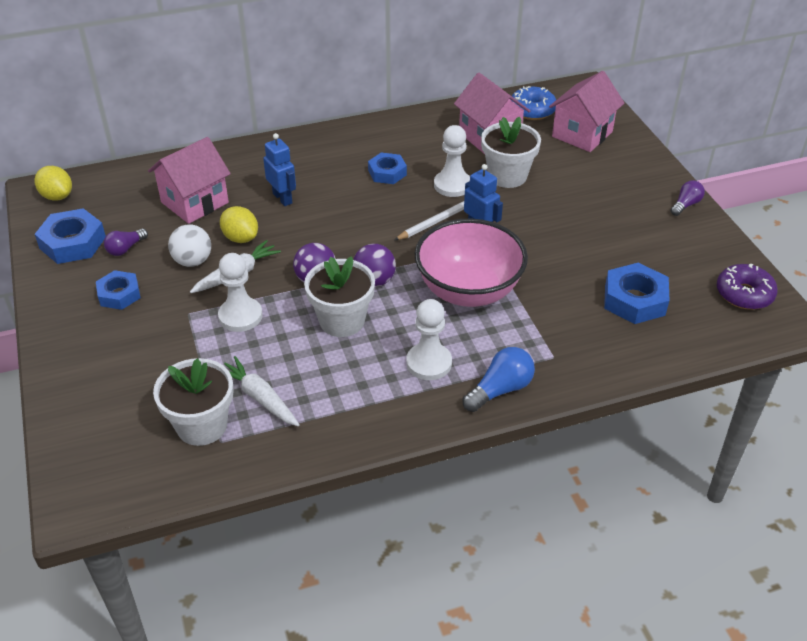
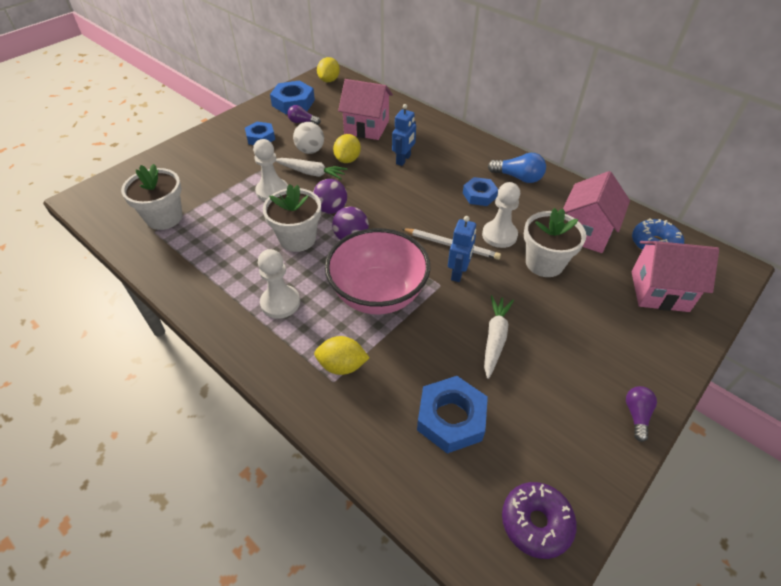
camera: 60 degrees right, 5 degrees up
white carrot [224,356,300,426] -> white carrot moved to [484,295,514,379]
blue light bulb [463,347,535,412] -> blue light bulb moved to [488,153,546,183]
purple light bulb [670,180,705,216] -> purple light bulb turned 90 degrees counterclockwise [626,386,657,442]
none -> yellow lemon [314,336,370,375]

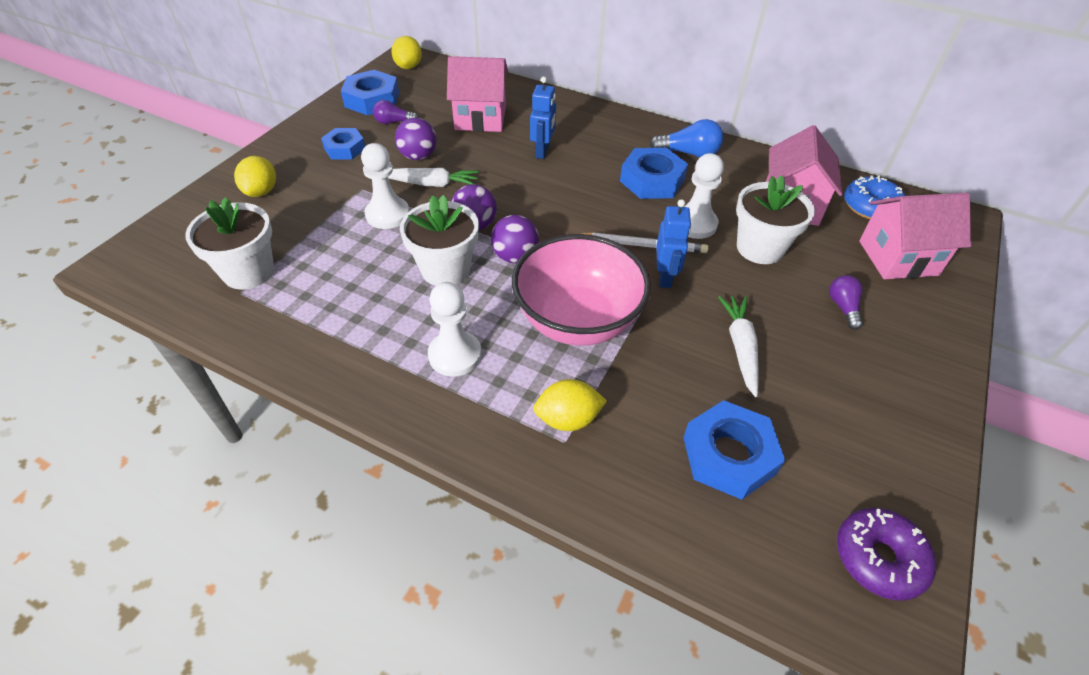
camera: 15 degrees left, 0 degrees up
white ball [293,122,324,154] -> purple ball [395,117,437,160]
yellow lemon [333,134,361,163] -> yellow lemon moved to [234,156,276,197]
blue nut [463,177,499,206] -> blue nut [620,148,688,199], size x1.51
purple light bulb [626,386,657,442] -> purple light bulb moved to [829,275,863,330]

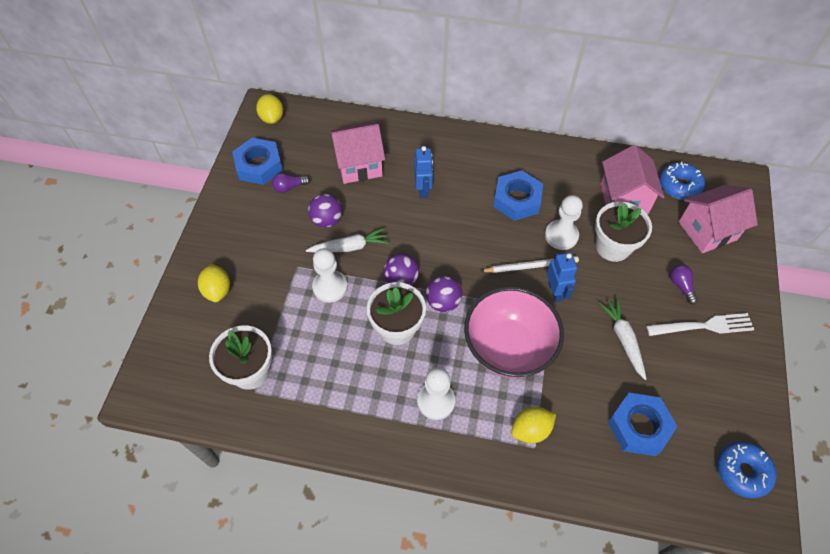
camera: 15 degrees left, 10 degrees up
blue nut [321,128,365,159] -> none
blue light bulb [650,119,723,157] -> none
purple donut [837,508,936,600] -> blue donut [717,441,776,498]
none -> white fork [646,313,754,336]

